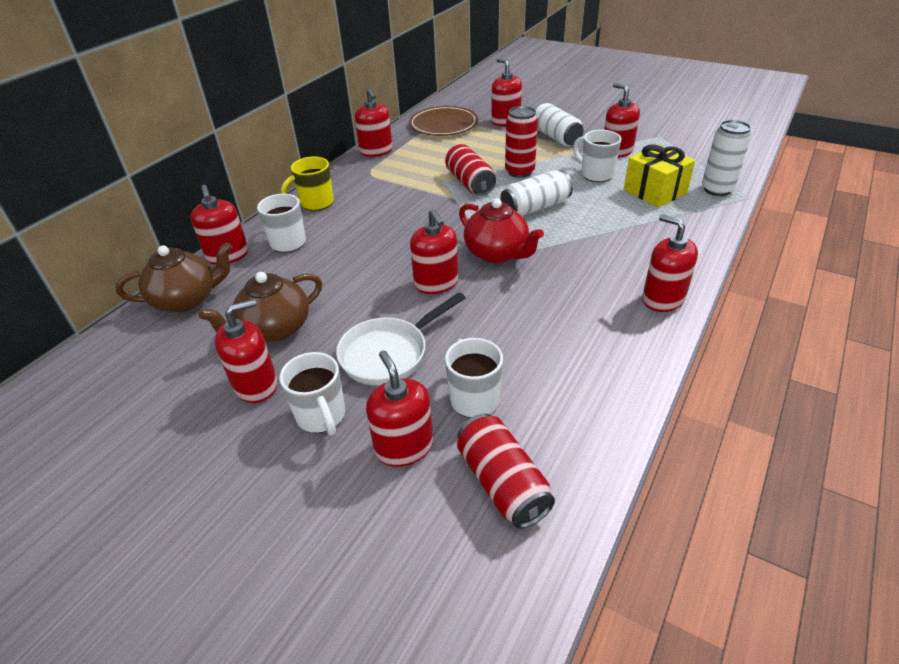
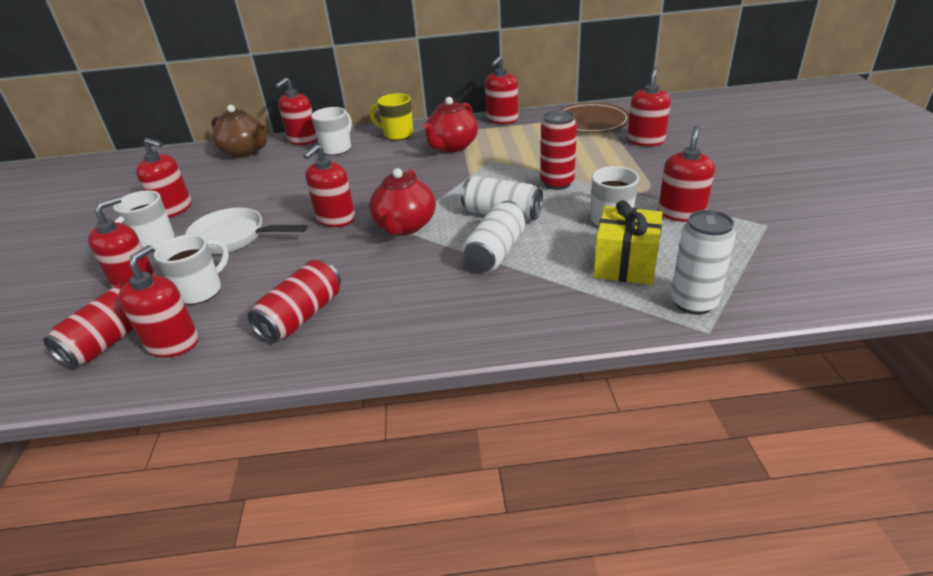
camera: 55 degrees right, 5 degrees down
brown teapot [199,272,322,342] -> none
red can [445,144,496,196] -> red can moved to [248,260,341,343]
white can [534,103,584,146] -> white can moved to [462,201,526,272]
red soap dispenser [642,214,698,312] -> red soap dispenser moved to [118,245,199,357]
none -> red teapot [422,97,478,153]

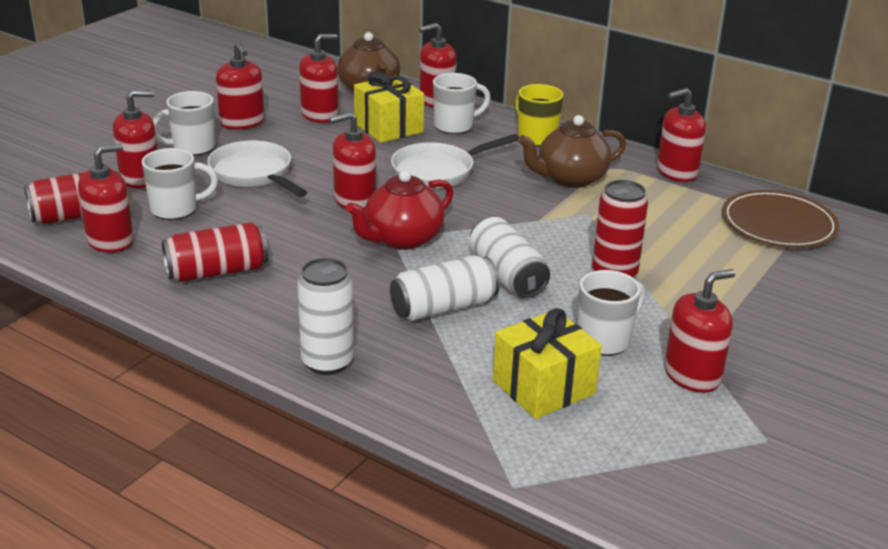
camera: 35 degrees right, 5 degrees down
red teapot [422,97,478,153] -> brown teapot [518,115,626,188]
red soap dispenser [627,67,671,146] -> red soap dispenser moved to [299,34,339,123]
white can [671,210,736,315] -> white can moved to [297,258,354,375]
none -> yellow gift [354,72,424,143]
none -> white pan [391,134,519,189]

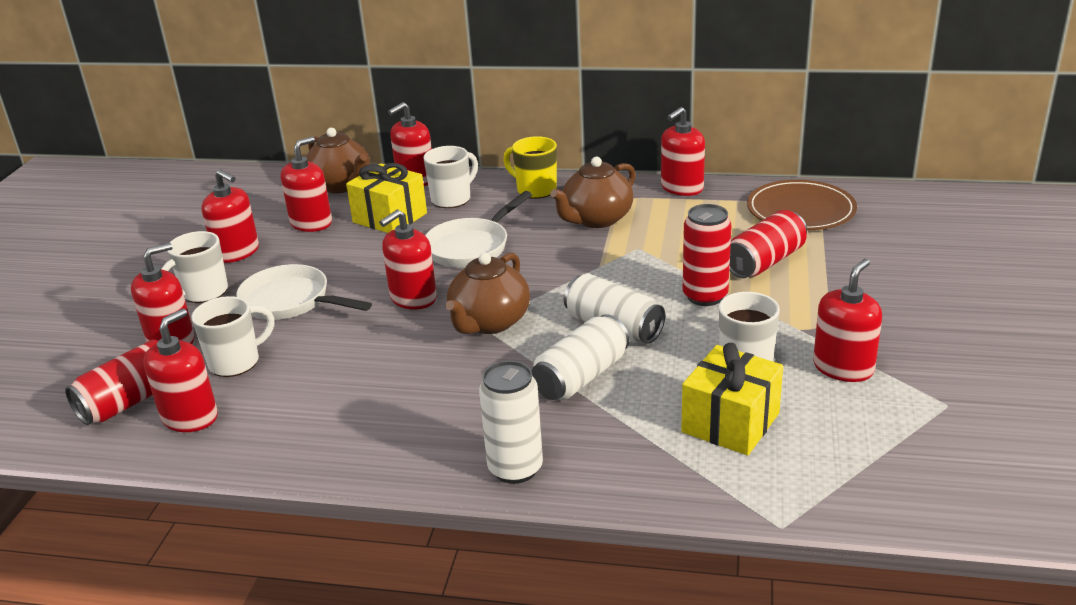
camera: 20 degrees left, 0 degrees up
red can [162,222,269,282] -> red can moved to [729,210,807,278]
red teapot [346,170,453,250] -> brown teapot [445,253,530,334]

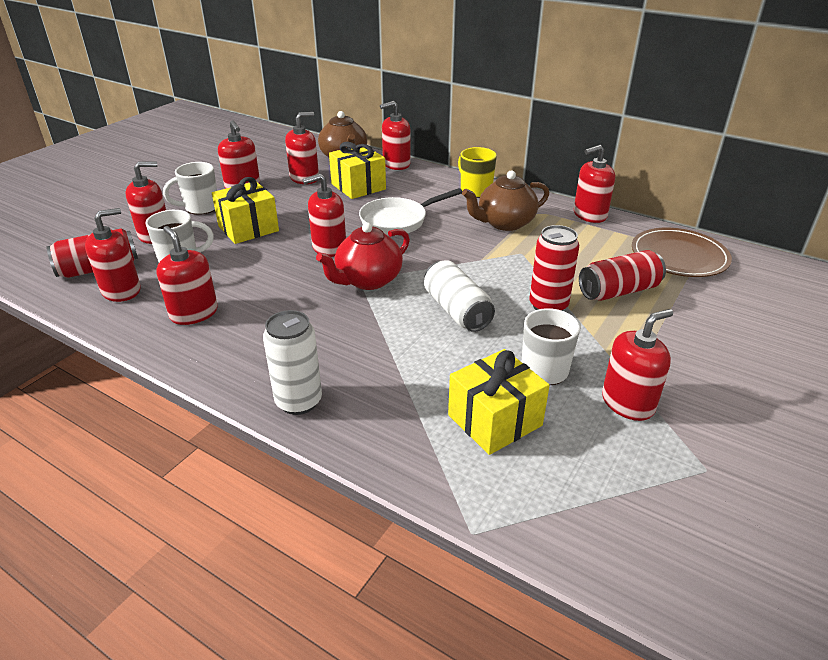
camera: 20 degrees right, 5 degrees up
white pan [236,264,372,320] -> yellow gift [212,177,279,244]
white mug [423,146,478,208] -> none
brown teapot [445,253,530,334] -> red teapot [316,223,410,290]
white can [532,314,629,400] -> none
none -> red soap dispenser [156,226,218,325]

